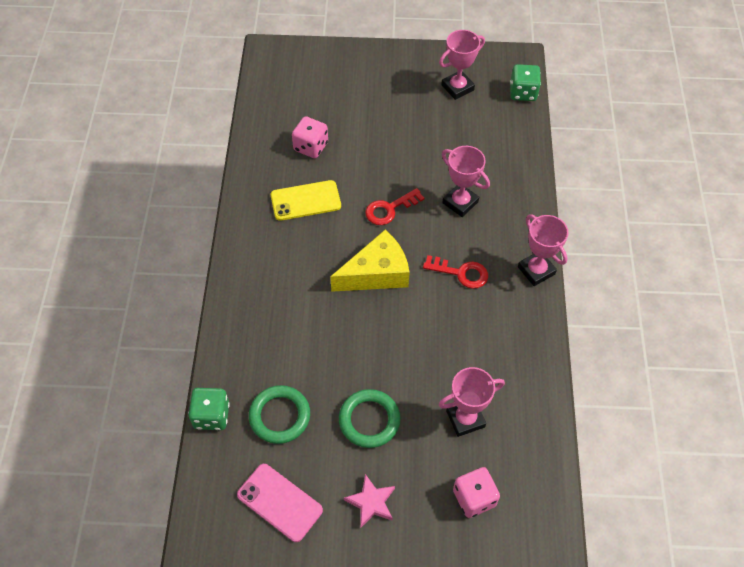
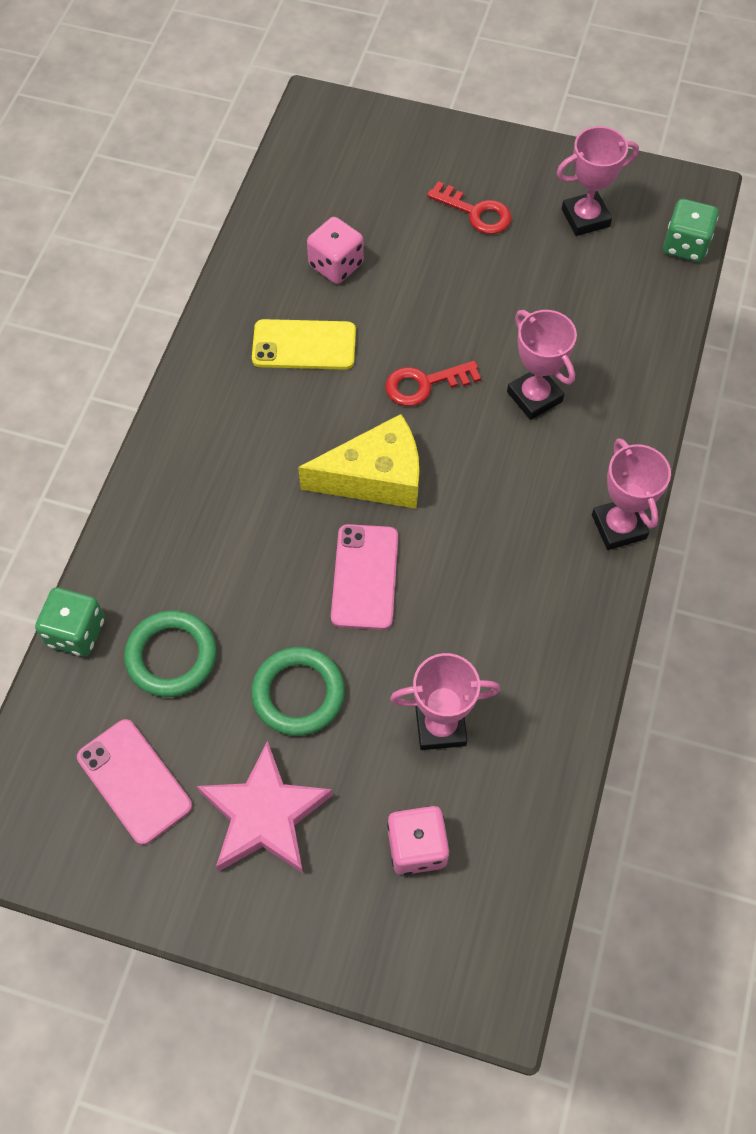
camera: 15 degrees right, 5 degrees up
pink star [344,474,395,528] -> pink star [197,740,333,873], size x1.70
red key [423,255,488,289] -> red key moved to [427,181,512,234]
none -> pink phone [331,524,398,630]

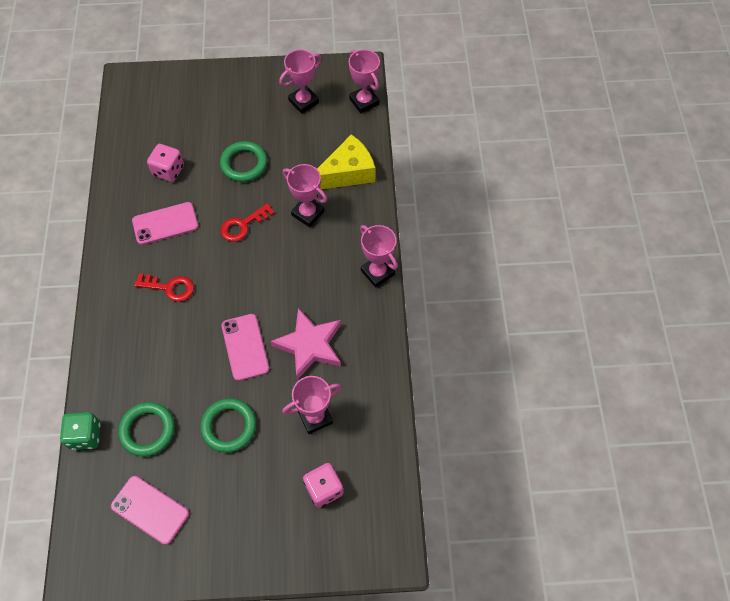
camera: 20 degrees left, 0 degrees up
pink star [197,740,333,873] -> pink star moved to [270,308,341,380]
yellow phone [252,319,356,370] -> pink phone [132,202,198,245]
yellow cheese [298,414,419,509] -> yellow cheese moved to [317,134,375,189]
red key [427,181,512,234] -> red key moved to [134,274,194,302]
green dice [663,199,718,262] -> pink trophy [349,49,380,113]
none -> green ring [220,141,267,182]

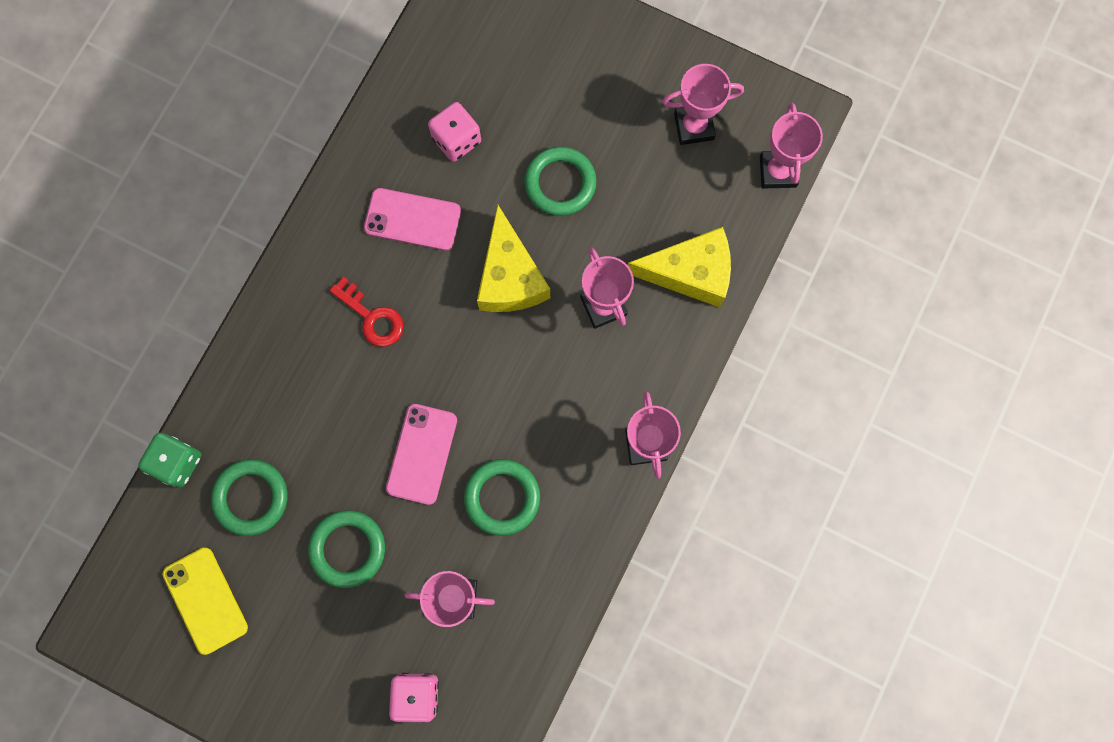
camera: 30 degrees right, 15 degrees up
pink phone [111,476,189,545] -> yellow phone [162,548,248,655]
red key [221,203,275,242] -> yellow cheese [477,205,550,312]
pink star [270,308,341,380] -> green ring [464,459,540,536]

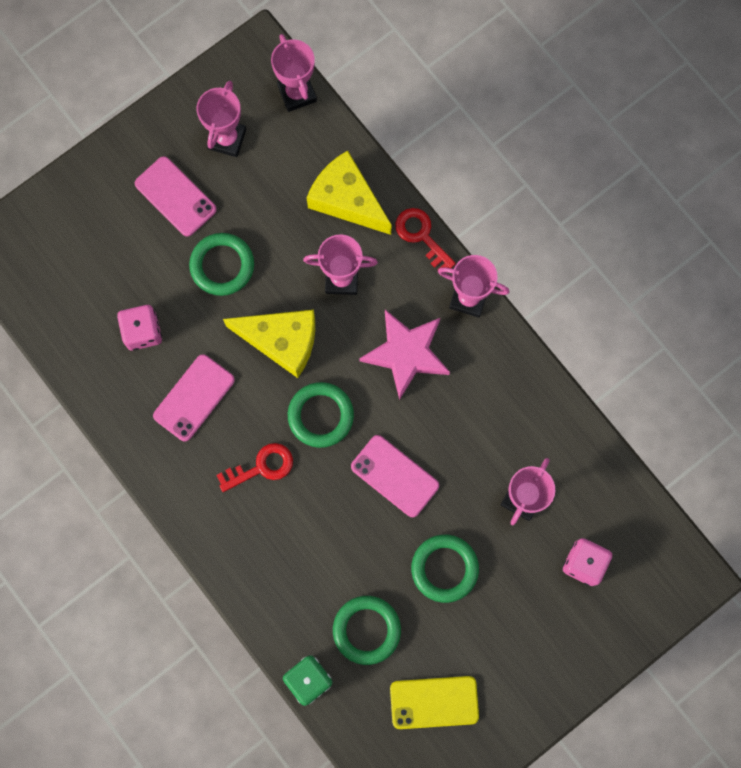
camera: 65 degrees left, 0 degrees up
green ring [464,459,540,536] -> green ring moved to [288,382,354,448]
yellow cheese [628,227,731,307] -> yellow cheese turned 75 degrees counterclockwise [306,151,392,235]
pink trophy [760,103,823,188] -> pink trophy turned 45 degrees clockwise [271,34,317,112]
none -> pink phone [135,156,217,237]
none -> pink star [360,310,450,400]
none -> red key [395,208,456,270]

